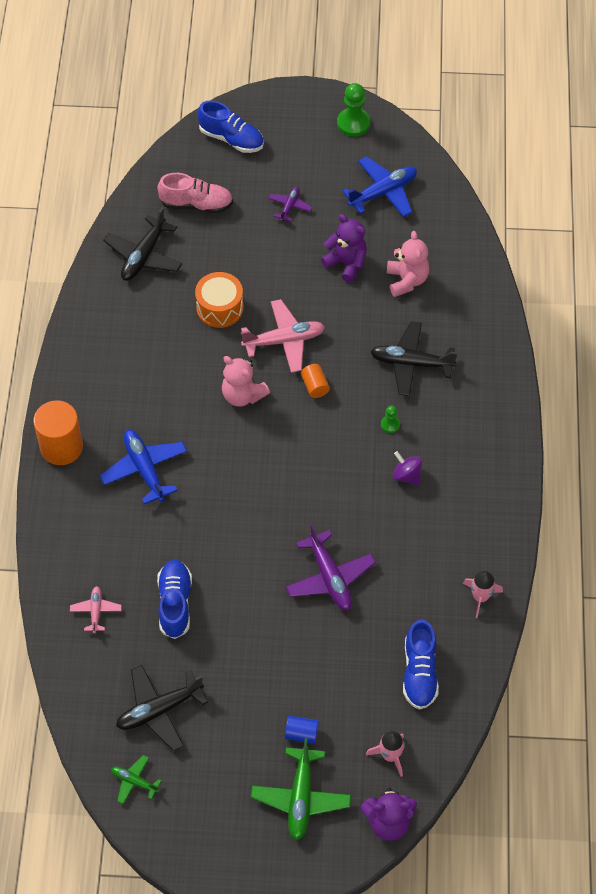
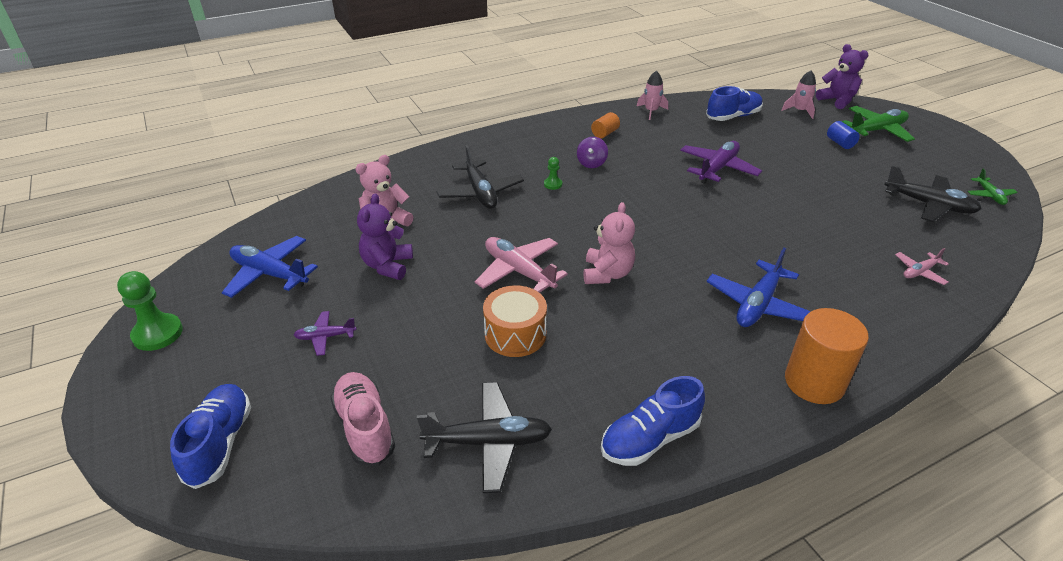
camera: 120 degrees left, 20 degrees down
blue shoe [157,560,192,639] -> blue shoe moved to [601,376,705,466]
orange cylinder [301,364,330,398] -> orange cylinder moved to [591,112,620,139]

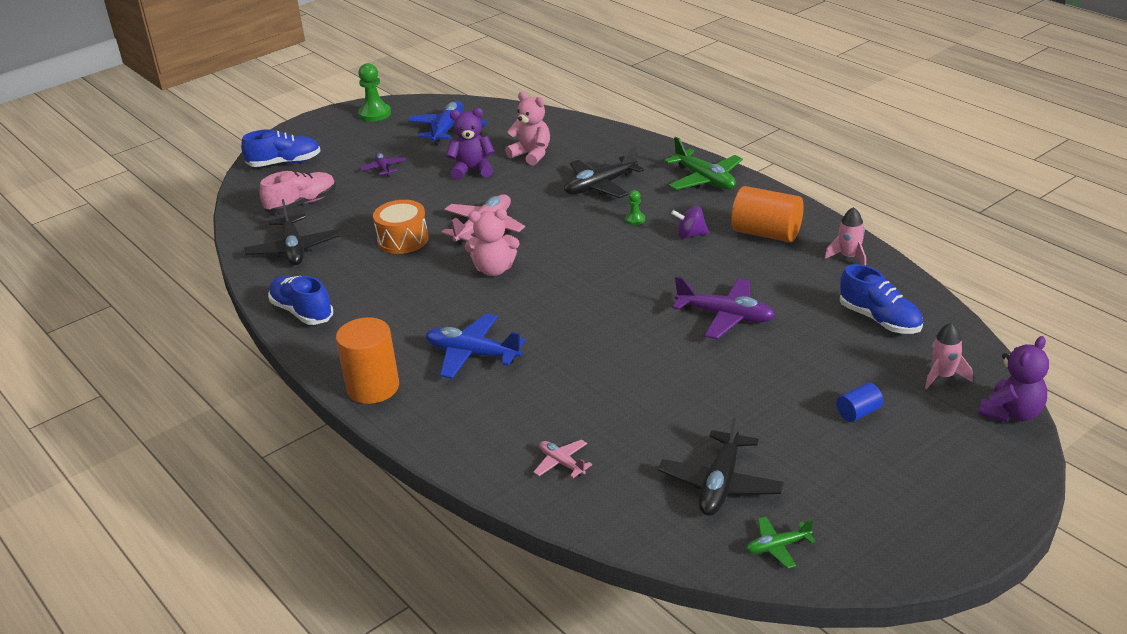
camera: 80 degrees right, 5 degrees down
orange cylinder [591,112,620,139] -> orange cylinder [731,186,804,242], size x1.99
green plane [842,106,915,142] -> green plane moved to [664,137,743,190]

